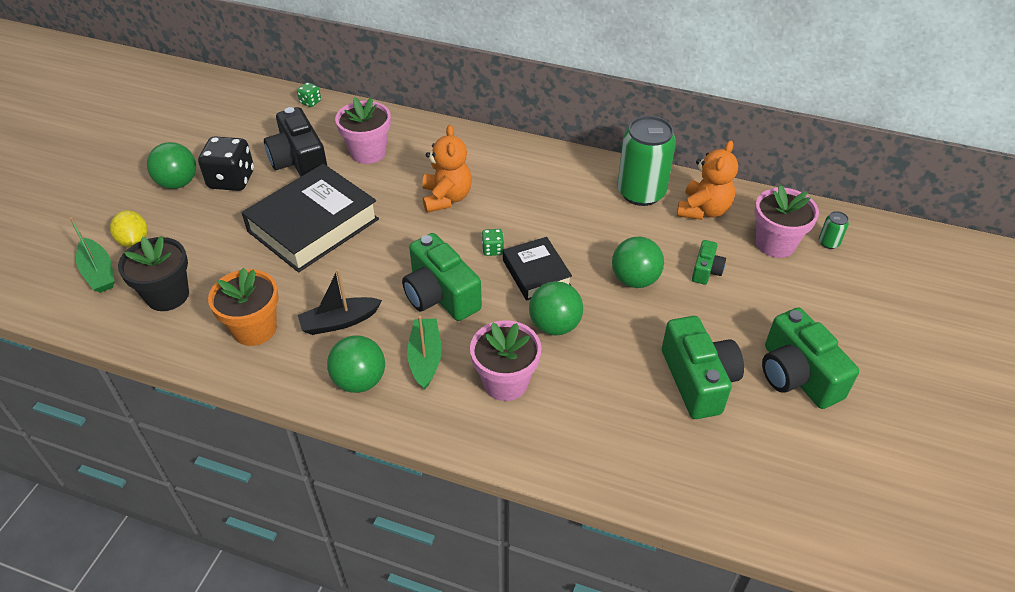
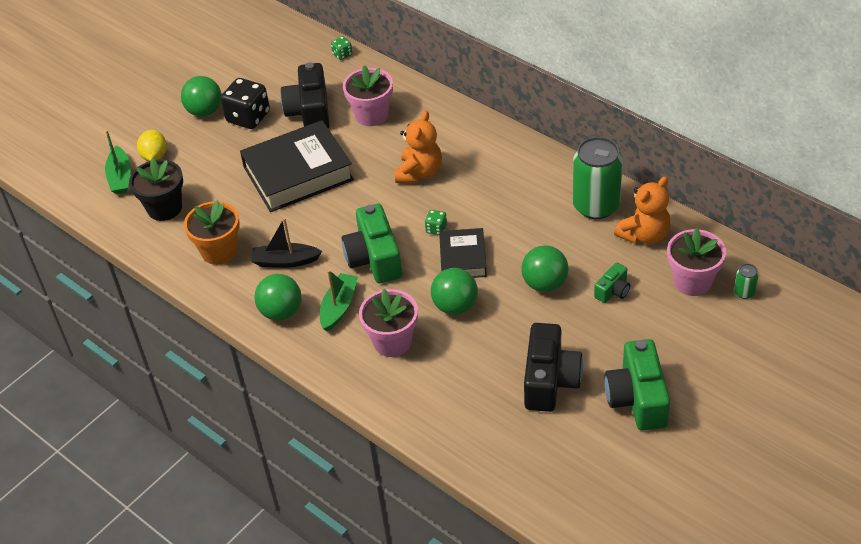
camera: 25 degrees right, 0 degrees up
green camera [662,316,744,419] -> black camera [524,323,583,412]

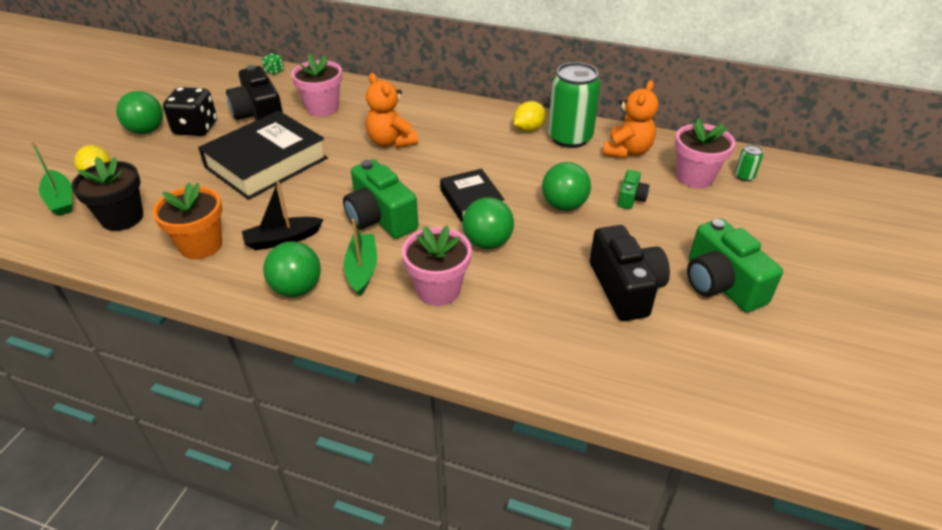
camera: 25 degrees left, 5 degrees down
orange teddy bear [395,110,442,183] -> orange teddy bear turned 150 degrees clockwise [366,73,418,148]
green dice [425,210,447,235] -> none
none -> yellow lemon [513,101,546,132]

